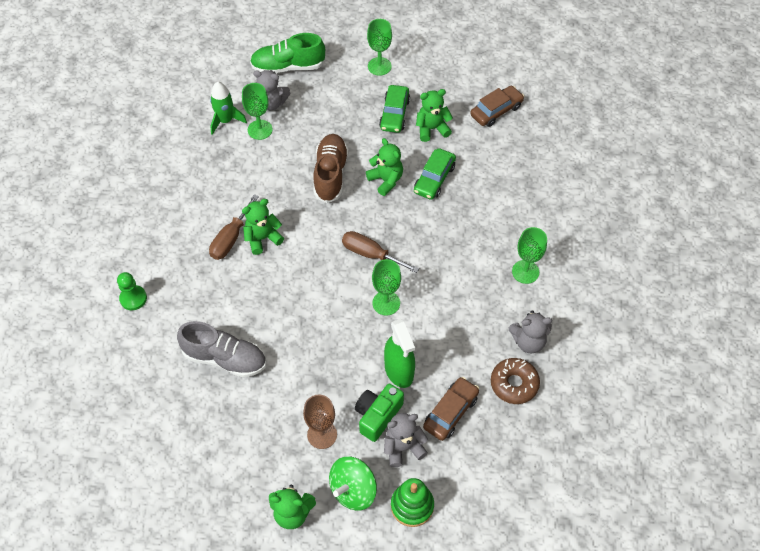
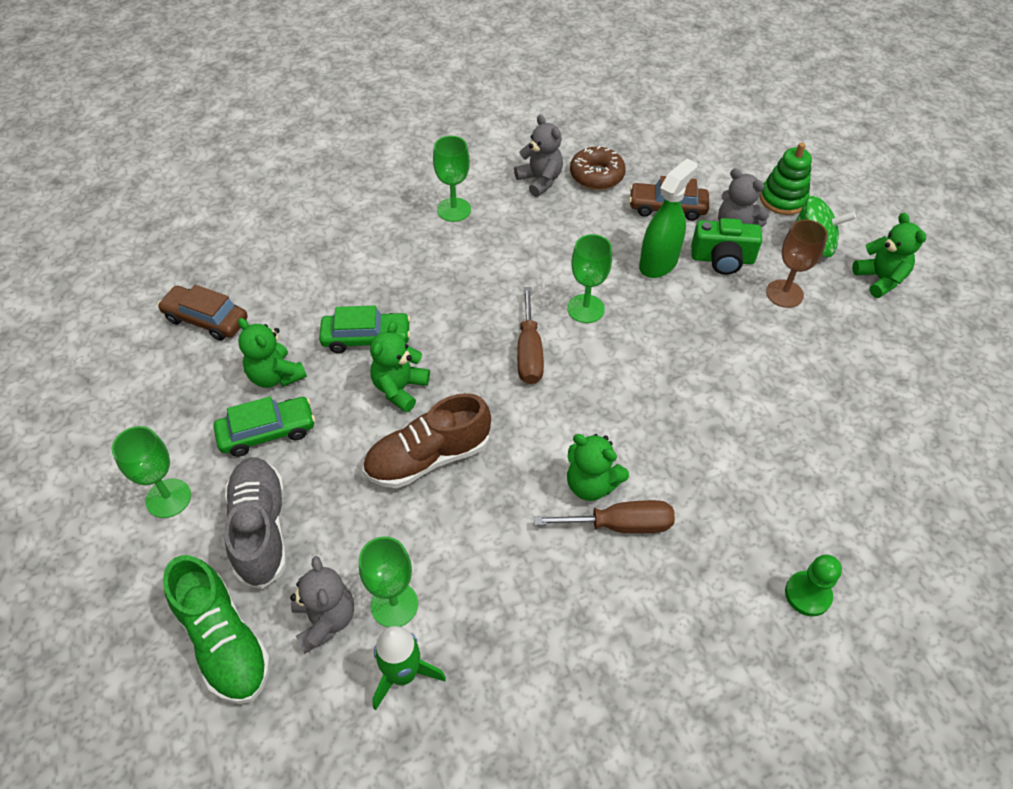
camera: 120 degrees left, 5 degrees down
grey shoe [177,321,266,377] -> grey shoe moved to [224,457,287,589]

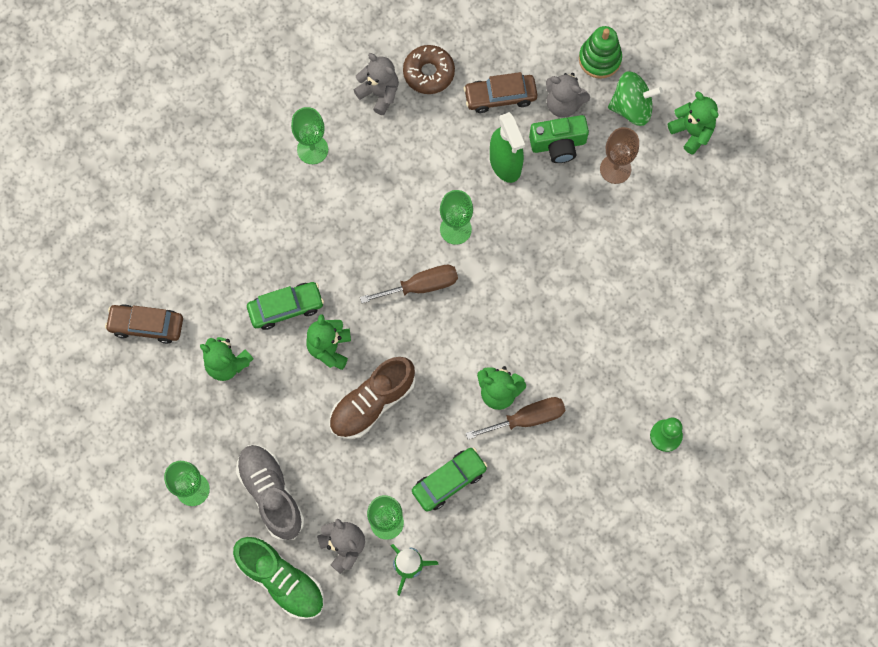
camera: 15 degrees left, 20 degrees up
green car [214,396,315,457] -> green car moved to [412,448,487,512]
brown screwdriver [517,287,544,384] -> brown screwdriver turned 90 degrees counterclockwise [360,265,458,303]
green spray bottle [639,159,698,278] -> green spray bottle turned 135 degrees clockwise [490,112,525,183]

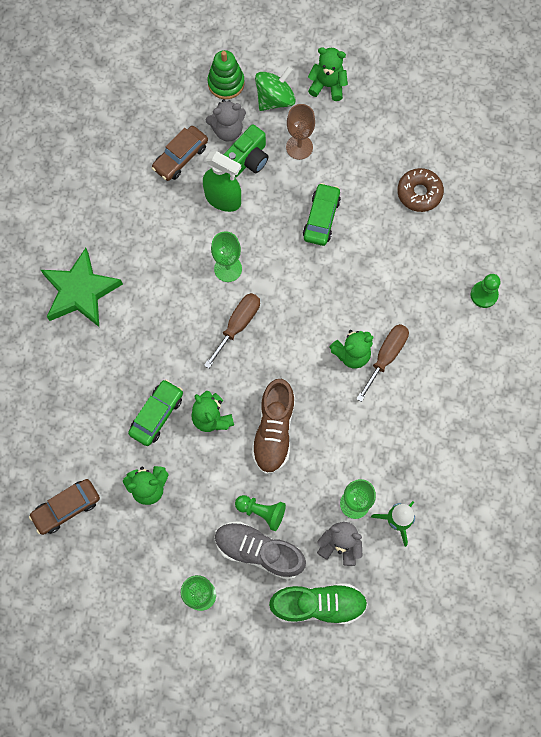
camera: 40 degrees left, 0 degrees up
green goblet [291,107,328,164] -> green star [41,248,123,327]
grey teddy bear [354,53,399,115] -> none
brown donut [403,45,455,94] -> brown donut moved to [397,168,444,212]
green car [412,448,487,512] -> green car moved to [303,183,341,246]
none -> green pawn [235,495,286,531]

